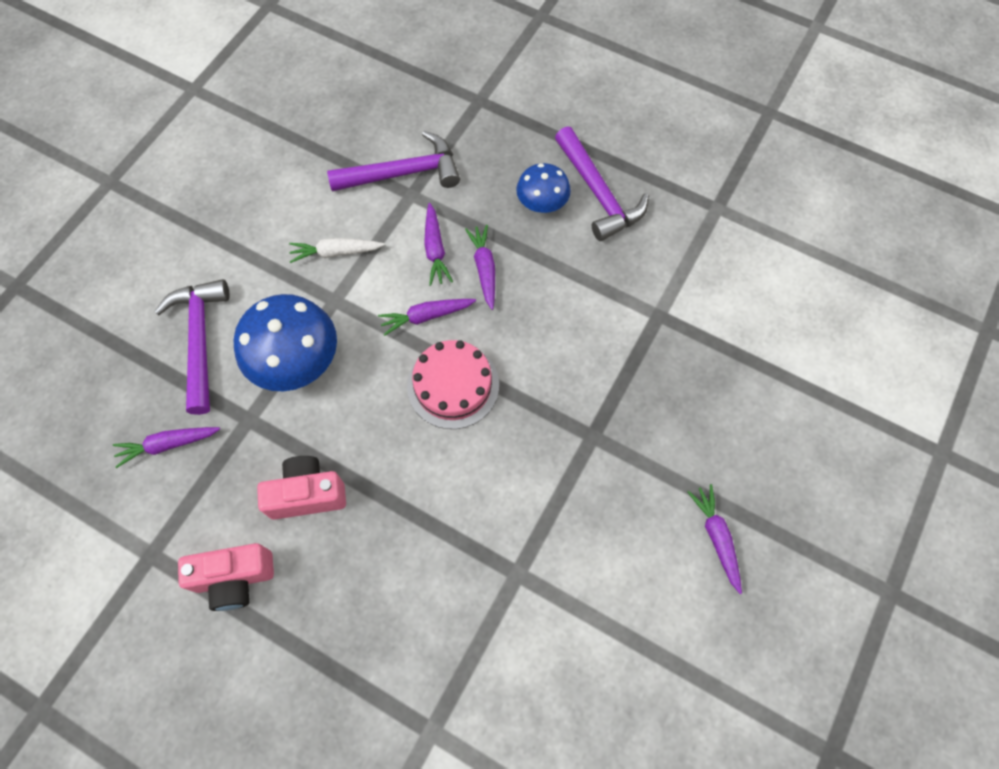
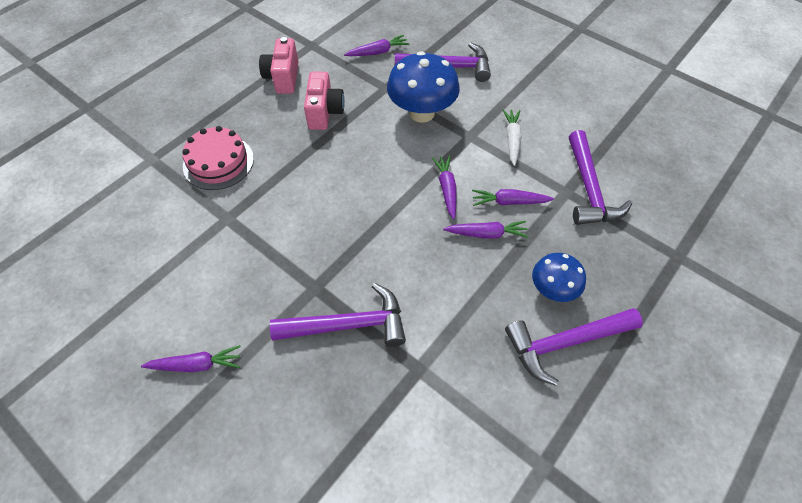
camera: 100 degrees right, 10 degrees down
purple carrot [113,427,220,468] -> purple carrot turned 75 degrees clockwise [344,35,409,56]
pink cake [407,340,499,429] -> pink cake moved to [183,126,254,190]
none -> purple hammer [270,283,406,347]

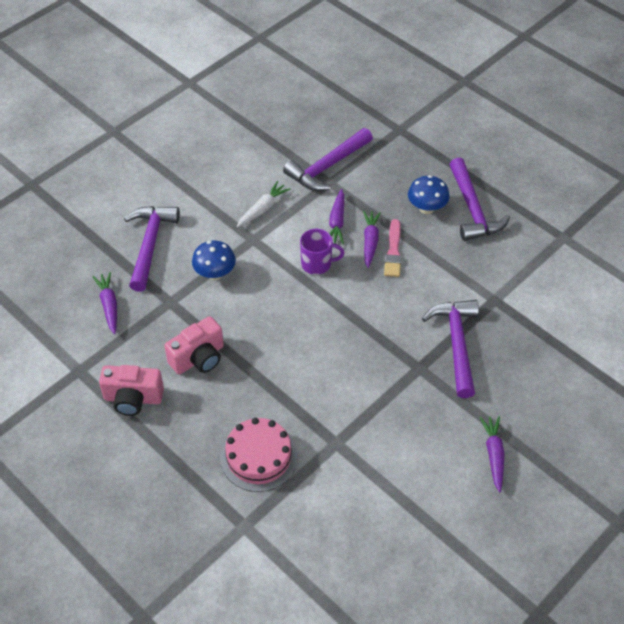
camera: 85 degrees left, 5 degrees down
pink camera [304,72,345,130] -> pink camera turned 135 degrees clockwise [164,316,224,375]
blue mushroom [387,51,460,123] -> blue mushroom [192,240,236,280], size x0.59
purple carrot [432,155,457,220] -> purple mug [300,229,344,275]
white carrot [503,109,522,166] -> white carrot turned 120 degrees clockwise [236,181,290,227]
purple hammer [569,130,632,225] -> purple hammer turned 135 degrees clockwise [283,128,373,191]
none -> pink brush [384,219,402,277]

